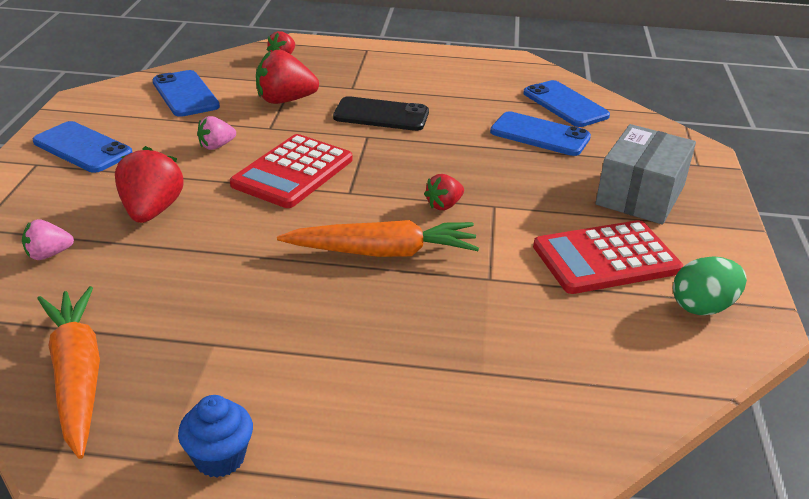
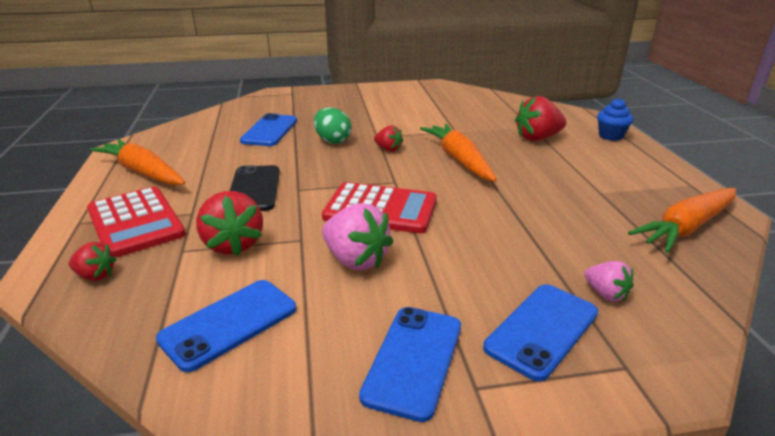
camera: 105 degrees left, 5 degrees down
red strawberry [115,146,183,223] -> red strawberry moved to [515,96,566,141]
blue cupcake [178,395,253,478] -> blue cupcake moved to [597,98,633,141]
pink strawberry [197,116,236,150] -> pink strawberry [322,203,394,270], size x1.76
blue phone [523,80,610,127] -> blue phone moved to [483,284,598,382]
red calculator [533,220,683,294] -> red calculator moved to [87,187,186,258]
grey box [595,124,696,224] -> none
green egg [673,256,747,315] -> green egg moved to [314,108,352,144]
none -> orange carrot [90,139,185,185]

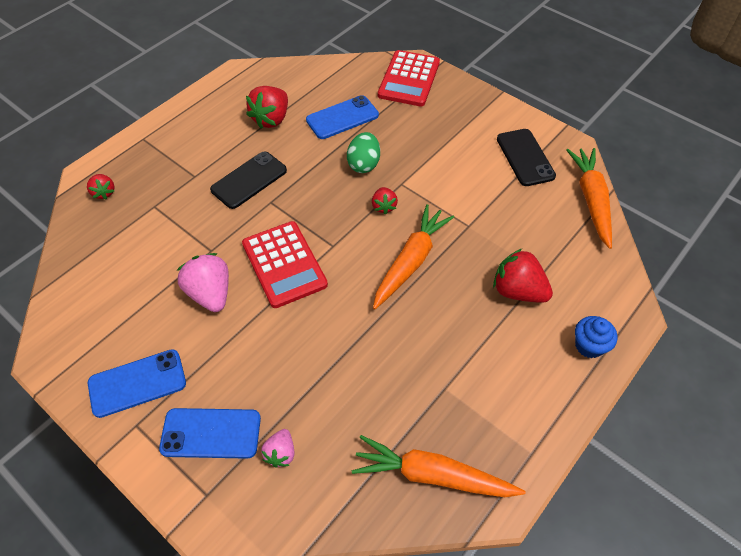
camera: 50 degrees right, 25 degrees up
red calculator [87,187,186,258] -> red calculator moved to [378,50,440,107]
orange carrot [90,139,185,185] -> orange carrot moved to [566,148,612,249]
blue phone [156,280,296,372] -> none
red strawberry [196,191,263,256] -> red strawberry moved to [246,86,288,129]
pink strawberry [322,203,394,270] -> pink strawberry turned 150 degrees clockwise [177,253,229,312]
none -> black phone [497,129,556,186]

